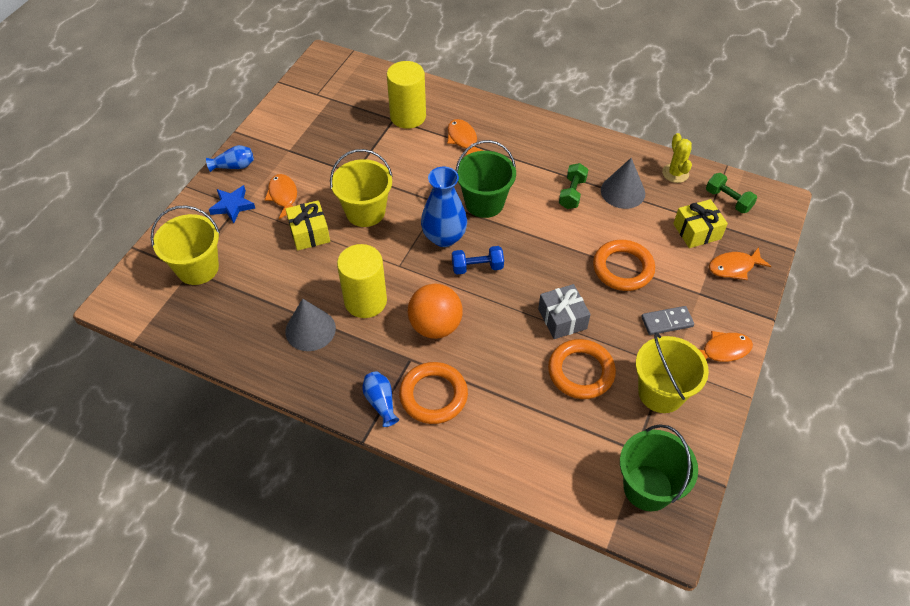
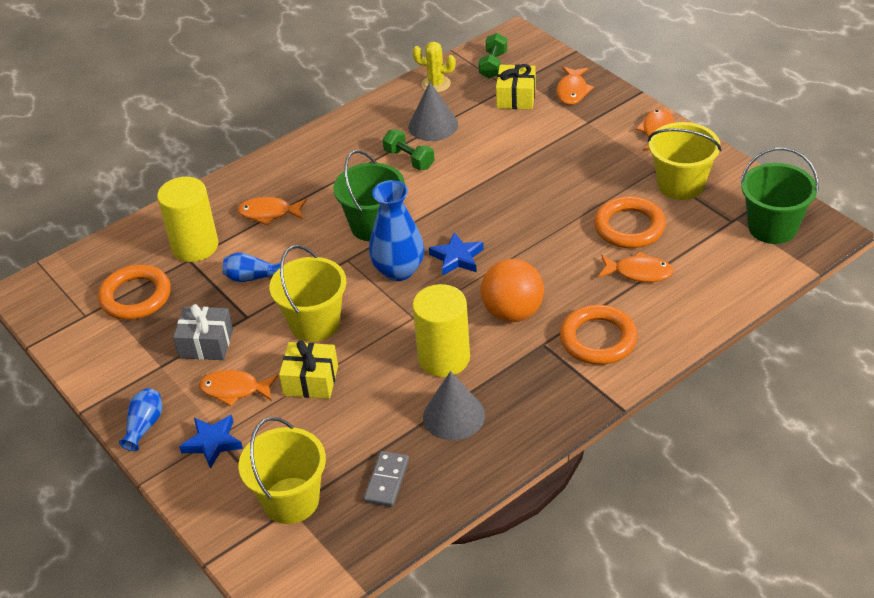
camera: 60 degrees left, 10 degrees down
blue vase [362,371,399,427] -> blue vase moved to [222,252,281,282]
blue dumbbell [452,246,504,274] -> blue star [429,232,484,275]
grey gift [538,284,591,339] -> grey gift moved to [173,304,233,360]
orange ring [593,240,655,291] -> orange ring moved to [98,265,171,320]
grey domino [641,306,694,335] -> grey domino moved to [364,451,409,507]
green dumbbell [706,173,757,213] -> green dumbbell turned 60 degrees counterclockwise [478,33,507,79]
none -> orange fish [598,252,674,282]

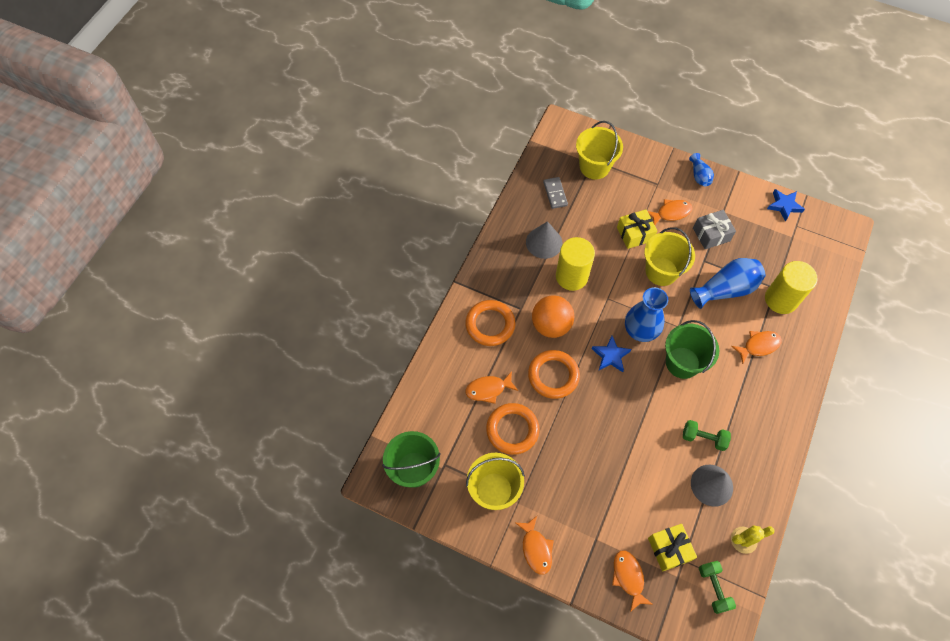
camera: 150 degrees right, 20 degrees up
orange ring [98,265,171,320] -> orange ring moved to [528,350,580,399]
blue star [179,415,243,469] -> blue star moved to [767,189,805,222]
blue vase [222,252,281,282] -> blue vase [690,258,765,309], size x1.84

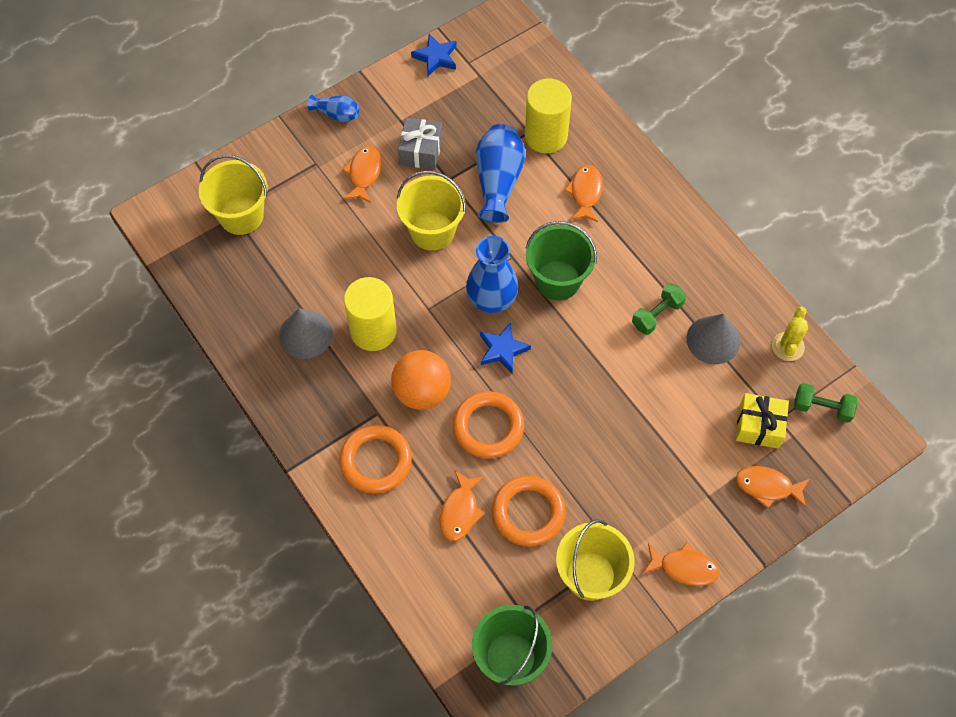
camera: 60 degrees left, 0 degrees up
grey domino [543,177,568,209] -> none
yellow gift [617,209,658,249] -> none

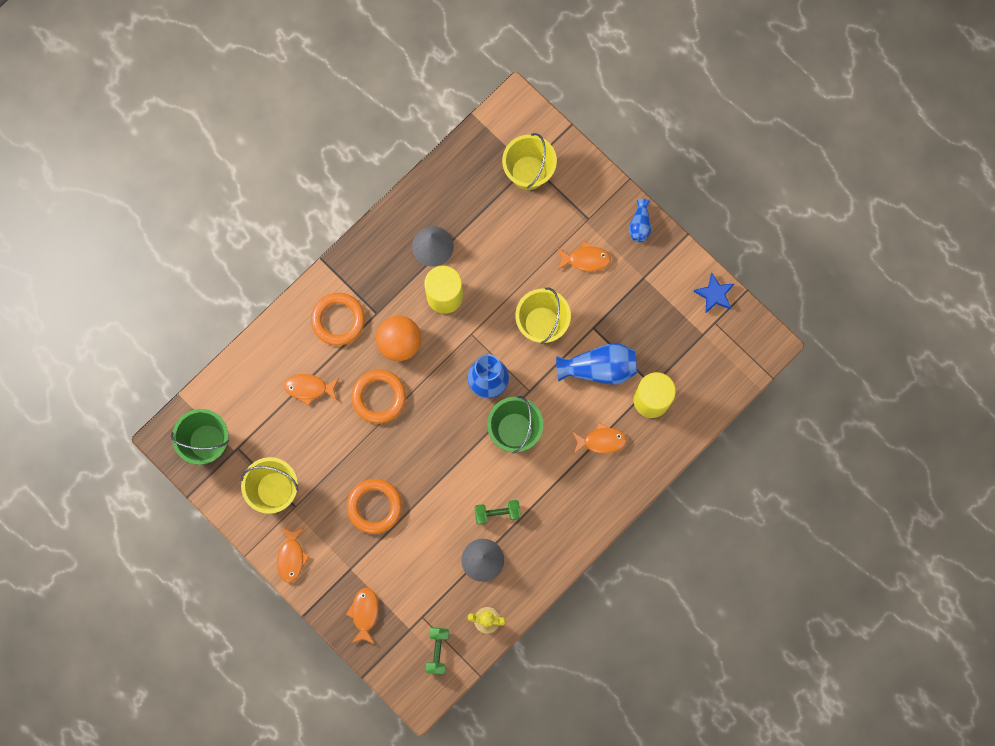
camera: 80 degrees right, 15 degrees up
grey gift [398,118,442,170] -> none
blue star [480,322,531,373] -> none
orange ring [492,475,566,546] -> orange ring moved to [347,479,402,534]
green dumbbell [632,283,686,335] -> green dumbbell turned 45 degrees counterclockwise [474,500,521,525]
yellow gift [736,393,789,449] -> none

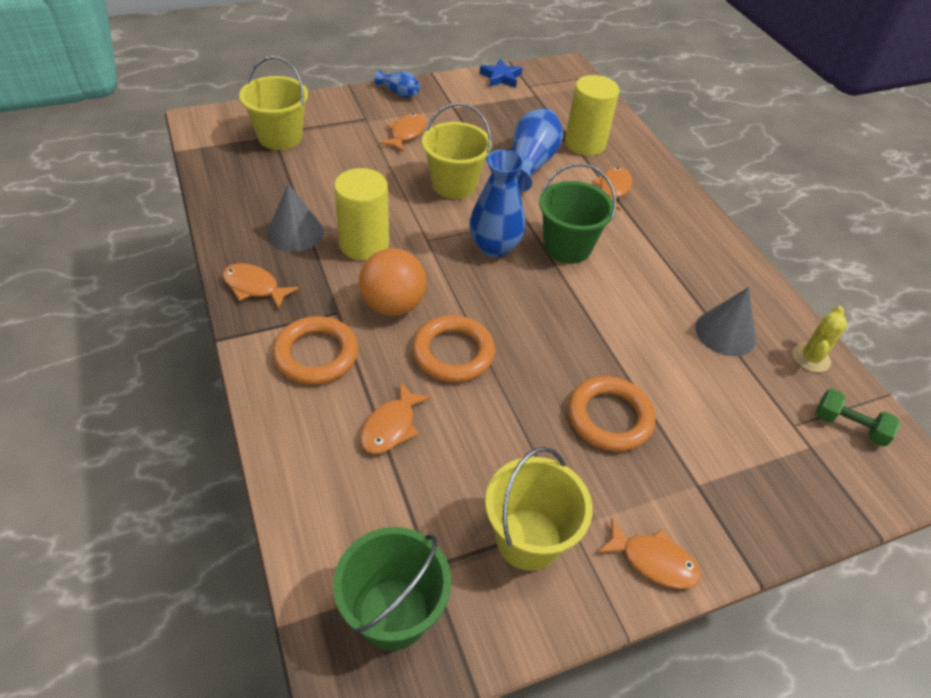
camera: 70 degrees left, 30 degrees down
orange fish [346,588,379,644] -> orange fish moved to [222,263,299,309]
green dumbbell [474,500,521,525] -> none

